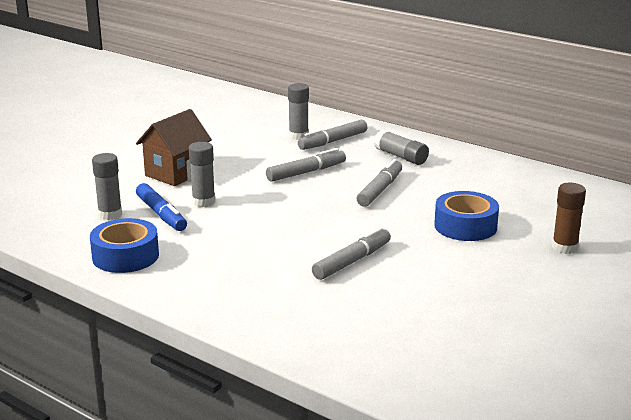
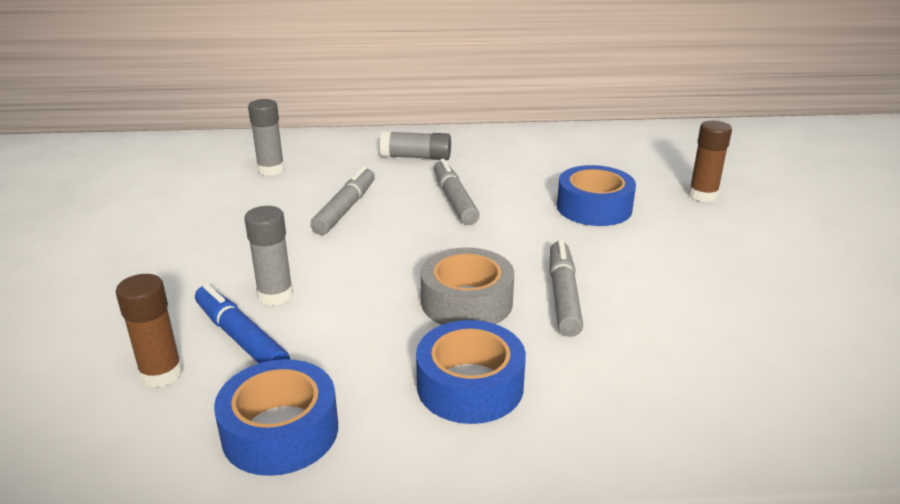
camera: 40 degrees left, 5 degrees up
grey glue stick [92,153,122,220] -> brown glue stick [116,274,183,388]
brown house [136,109,212,186] -> none
blue marker [136,183,187,231] -> blue marker turned 150 degrees counterclockwise [195,284,290,363]
grey marker [298,120,367,150] -> none
none -> blue tape [416,320,526,424]
none -> grey tape [421,247,514,325]

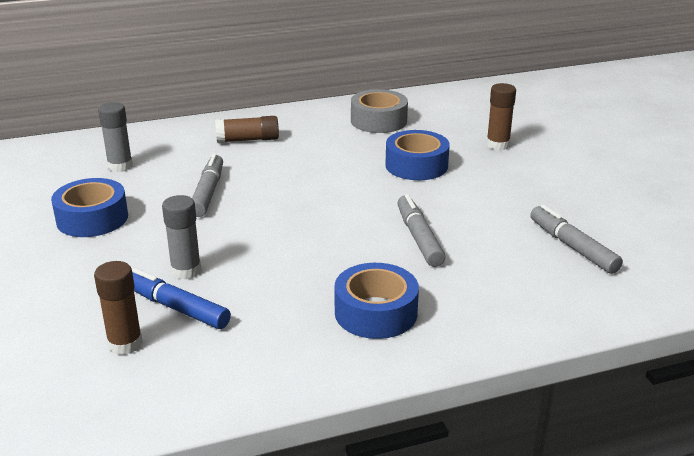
camera: 15 degrees left, 0 degrees up
blue tape [214,359,338,476] -> blue tape moved to [51,178,128,237]
grey glue stick [380,131,451,160] -> brown glue stick [215,116,279,143]
grey tape [421,247,514,325] -> grey tape moved to [351,89,408,133]
grey marker [434,159,480,225] -> grey marker moved to [530,205,623,274]

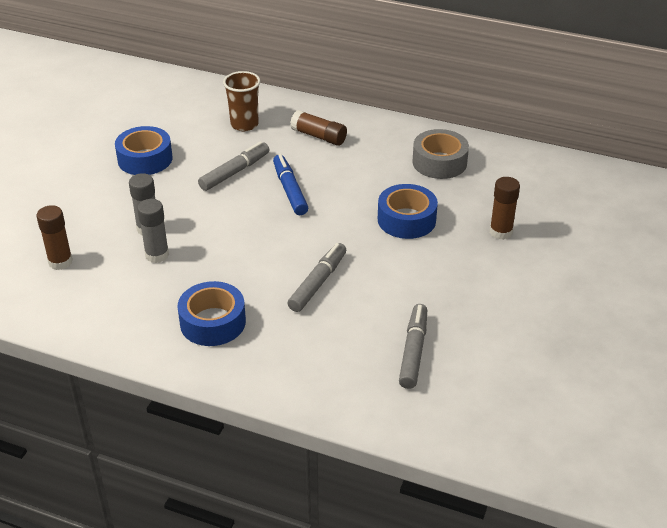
camera: 40 degrees right, 10 degrees up
grey glue stick [98,102,133,172] -> grey glue stick moved to [137,199,169,263]
blue marker [132,268,231,329] -> blue marker moved to [273,154,308,215]
none -> brown cup [223,71,260,131]

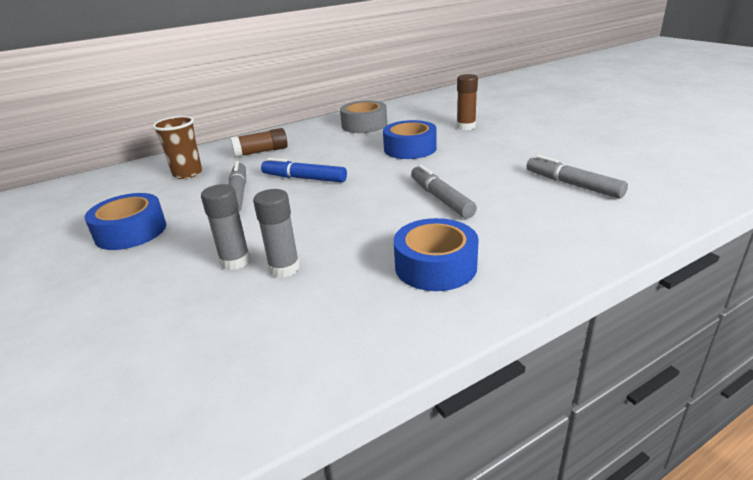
camera: 50 degrees left, 10 degrees down
brown glue stick [36,205,73,270] -> none

